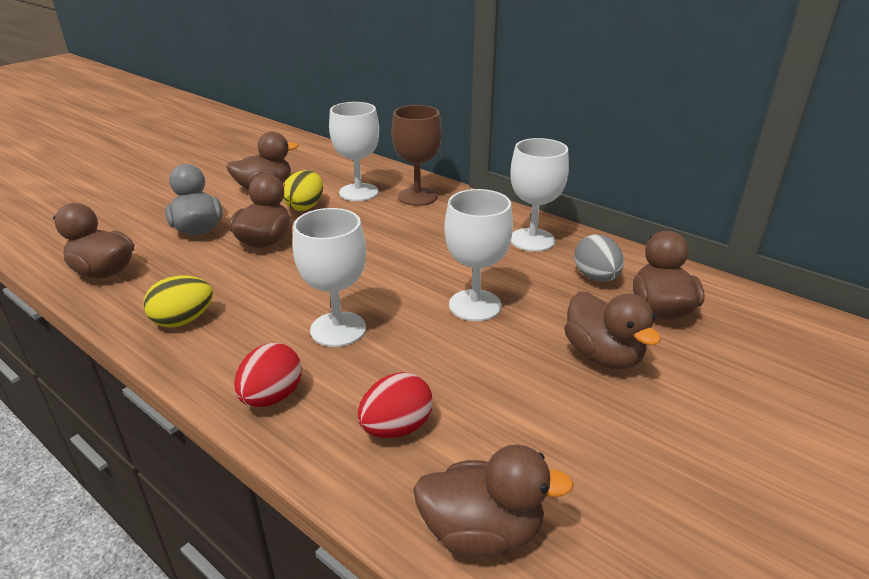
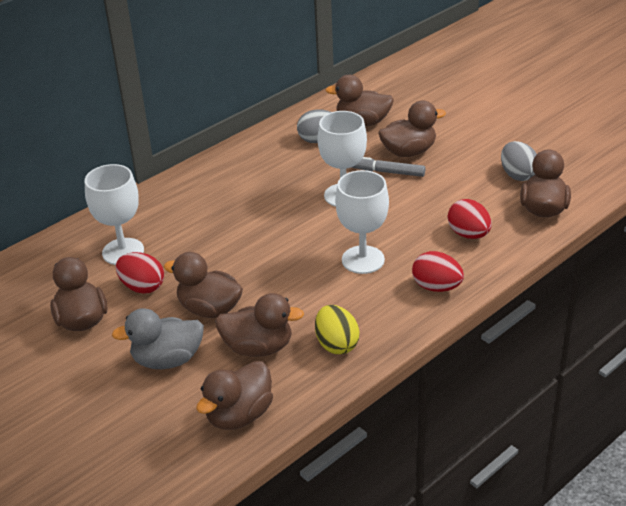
camera: 80 degrees left, 5 degrees up
yellow egg [283,170,323,211] -> red egg [116,252,164,294]
brown goblet [391,105,442,206] -> none
white goblet [510,138,569,252] -> none
none -> brown duck [215,293,304,357]
none -> grey marker [351,157,425,177]
none -> grey egg [501,141,537,181]

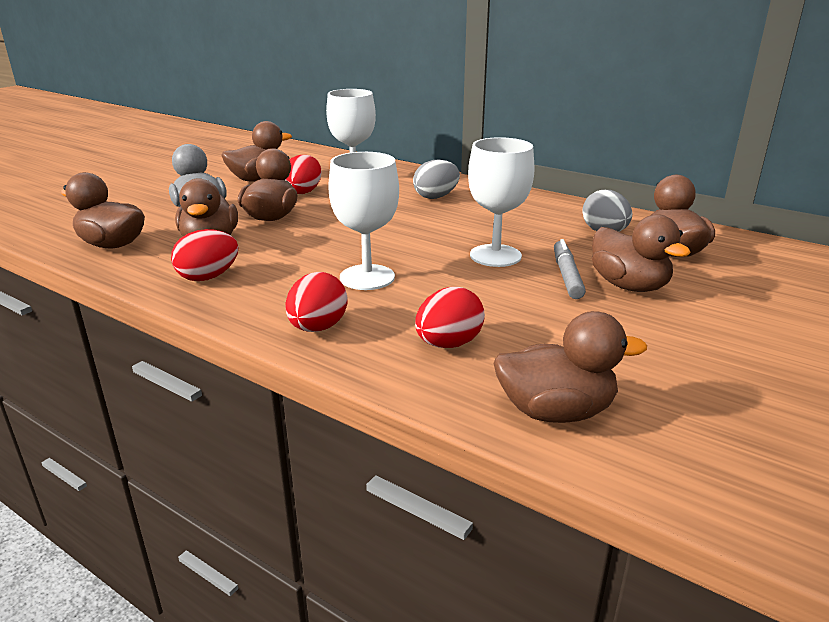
camera: 75 degrees right, 10 degrees down
yellow egg [315,305,359,354] -> red egg [171,229,238,281]
grey egg [501,141,537,181] -> grey egg moved to [413,159,460,199]

